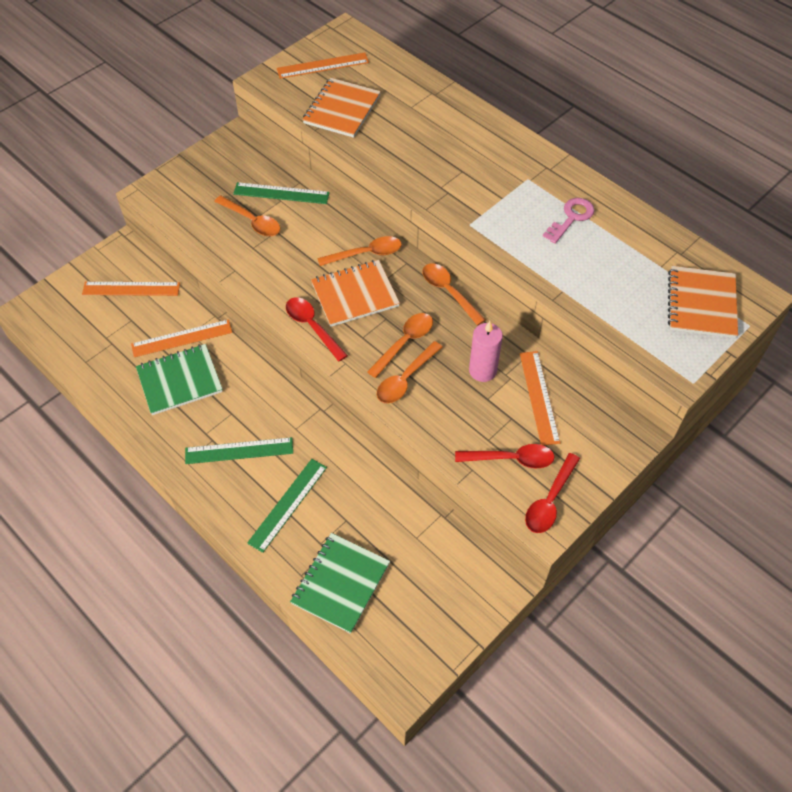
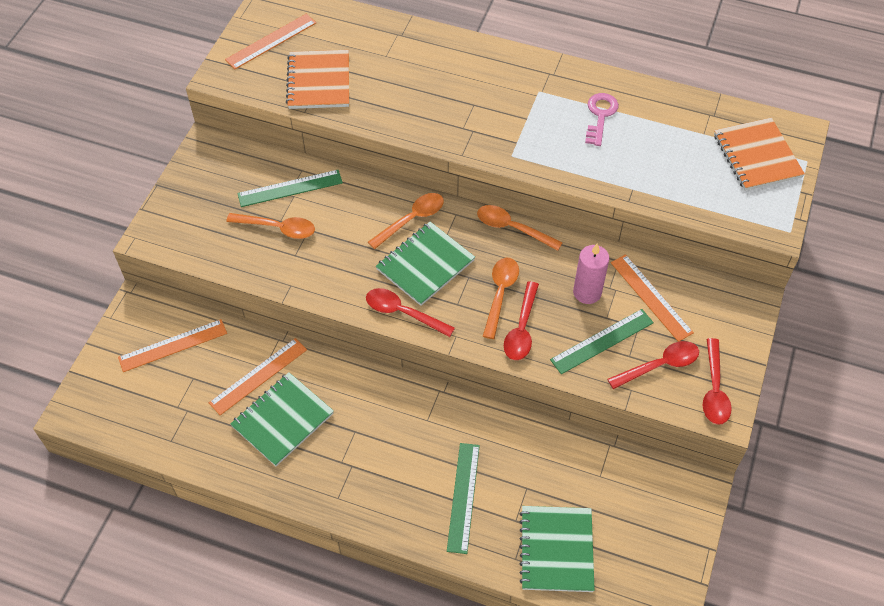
camera: 25 degrees left, 0 degrees up
green ruler [185,437,293,464] -> green ruler moved to [550,309,654,374]
orange notebook [311,260,400,327] -> green notebook [376,222,475,306]
orange spoon [377,341,443,403] -> red spoon [504,281,539,360]

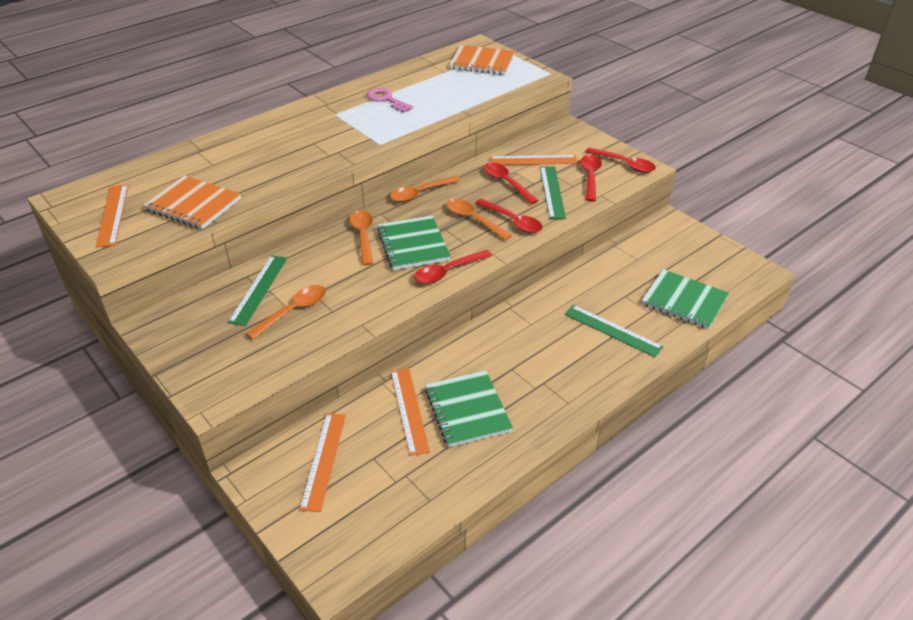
camera: 60 degrees left, 15 degrees down
pink candle [573,243,609,304] -> red spoon [484,162,539,204]

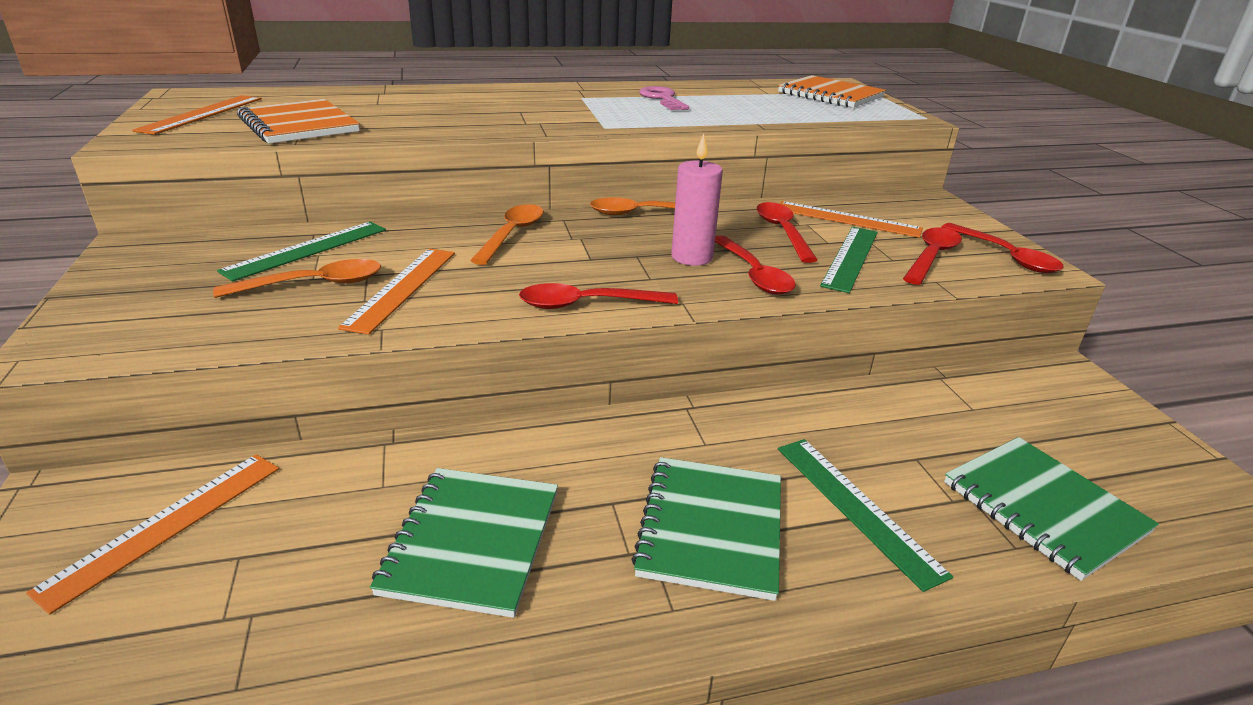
camera: 25 degrees right, 10 degrees down
green notebook [377,215,451,270] -> green notebook moved to [631,457,781,601]
orange ruler [391,368,430,456] -> orange ruler moved to [338,248,455,335]
orange spoon [446,199,512,240] -> pink candle [671,134,723,266]

